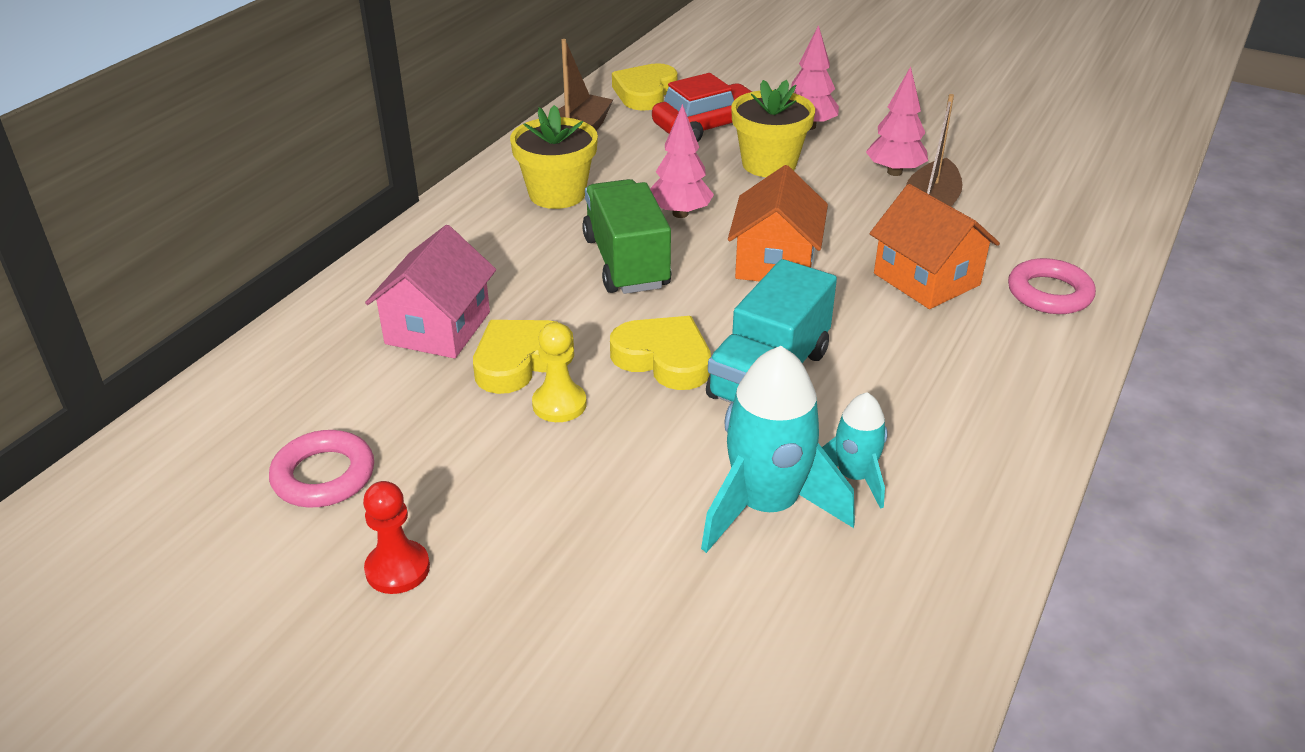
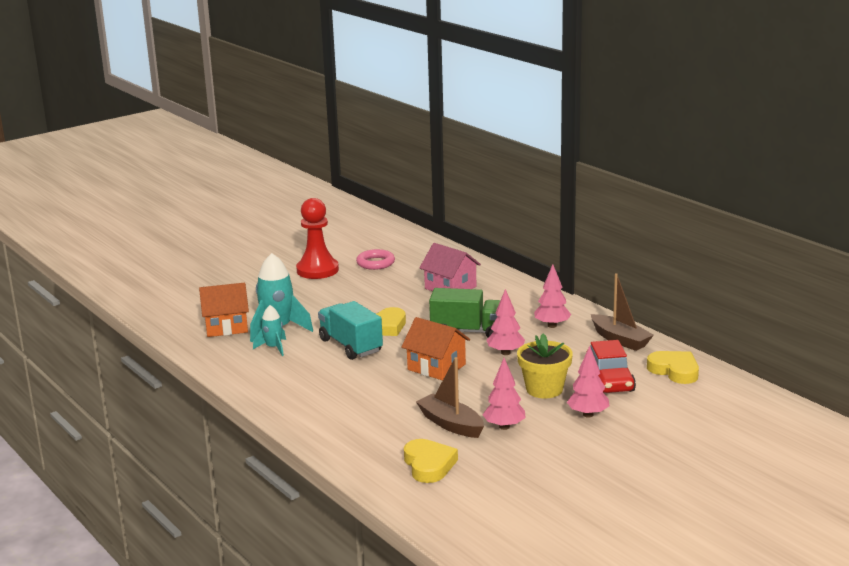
camera: 115 degrees right, 15 degrees down
red pawn [363,481,430,594] -> red pawn [296,198,339,279], size x1.90
yellow heart [473,320,574,394] -> yellow heart moved to [404,439,458,483]
yellow flower pot [510,105,598,209] -> pink tree [534,264,571,328]
yellow pawn [532,322,587,422] -> none
orange house [869,184,1000,309] -> orange house moved to [199,283,249,337]
pink ring [1008,258,1096,314] -> none

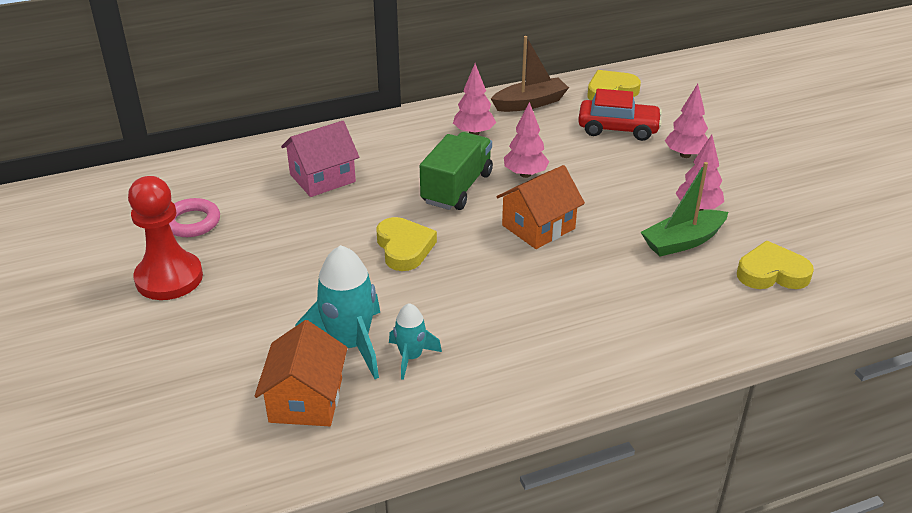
camera: 75 degrees left, 15 degrees up
turquoise truck [318,301,383,360] -> none
brown boat [416,357,484,438] -> green boat [641,162,728,257]
yellow flower pot [517,333,573,398] -> none

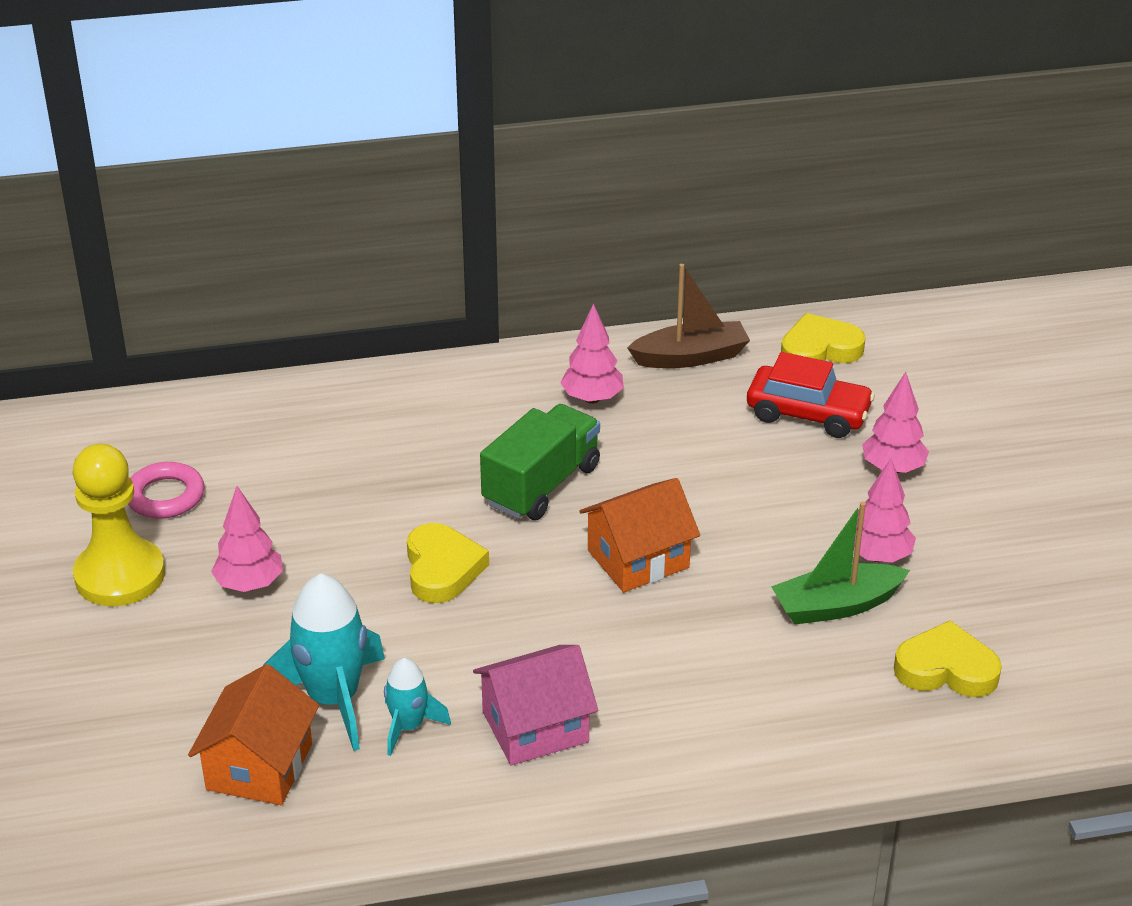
camera: 10 degrees right, 0 degrees up
red pawn [128,176,203,300] -> yellow pawn [72,444,165,606]
pink house [281,121,359,197] -> pink house moved to [473,645,598,765]
pink tree [504,102,549,178] -> pink tree moved to [211,486,283,592]

